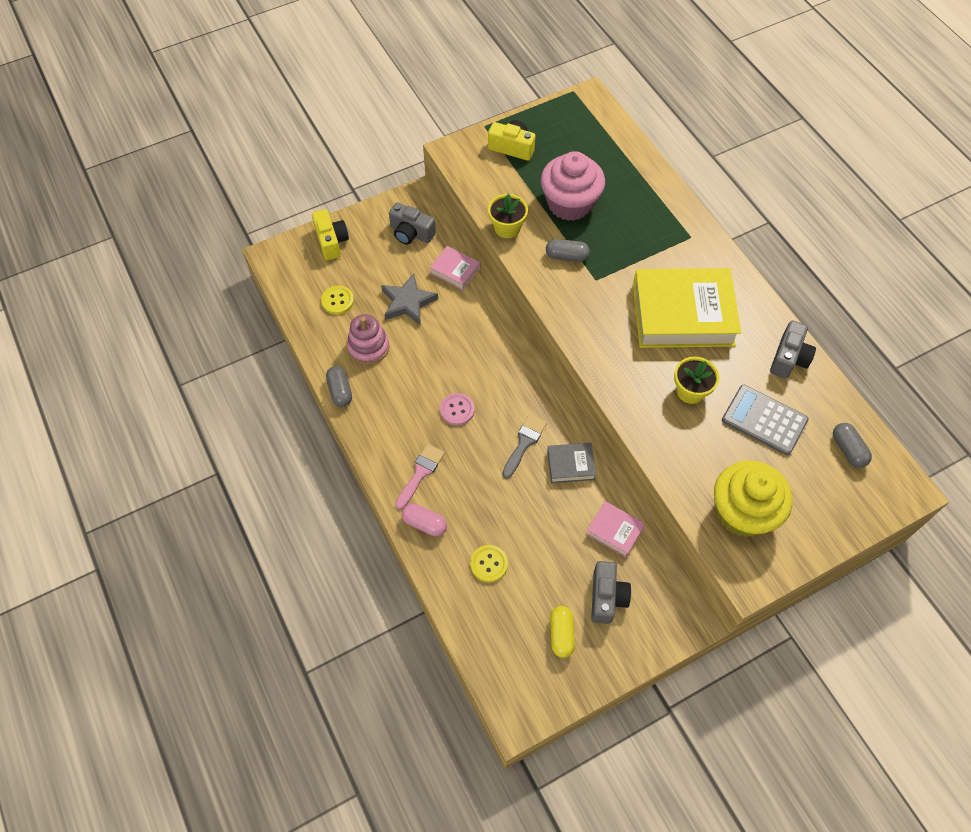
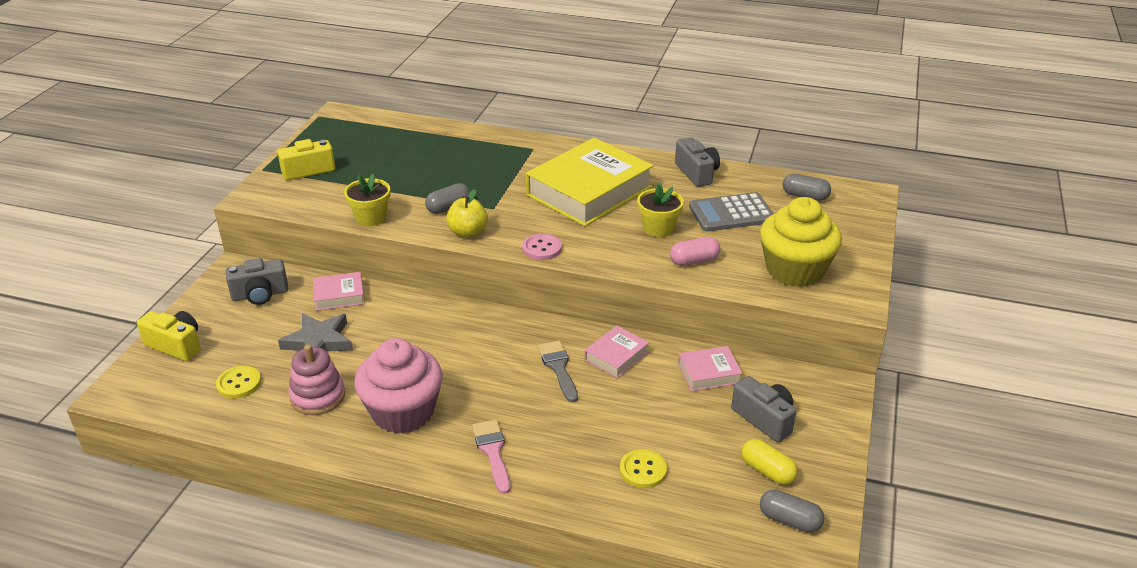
camera: 45 degrees left, 25 degrees down
grey capsule [326,366,352,407] -> grey capsule moved to [760,490,824,533]
pink capsule [402,503,447,536] -> pink capsule moved to [670,237,720,266]
pink button [440,393,475,425] -> pink button moved to [522,233,562,260]
pink cupcake [541,151,605,221] -> pink cupcake moved to [354,338,443,434]
grey book [547,443,596,483] -> pink book [585,325,649,378]
none -> yellow apple [446,189,488,238]

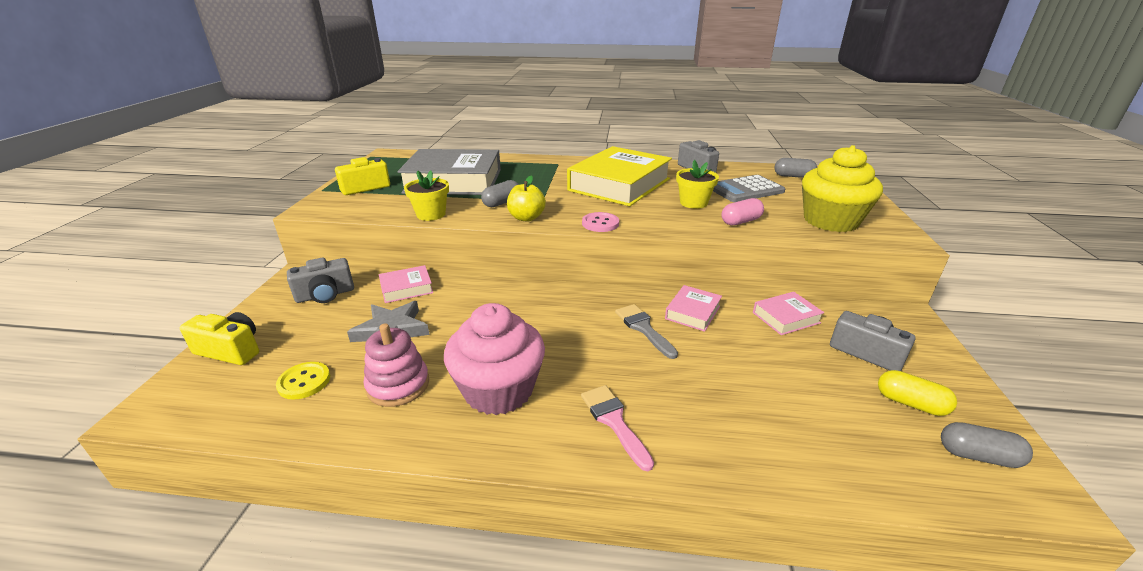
camera: 10 degrees left, 5 degrees down
yellow button [620,449,667,488] -> none
none -> grey book [397,149,501,195]

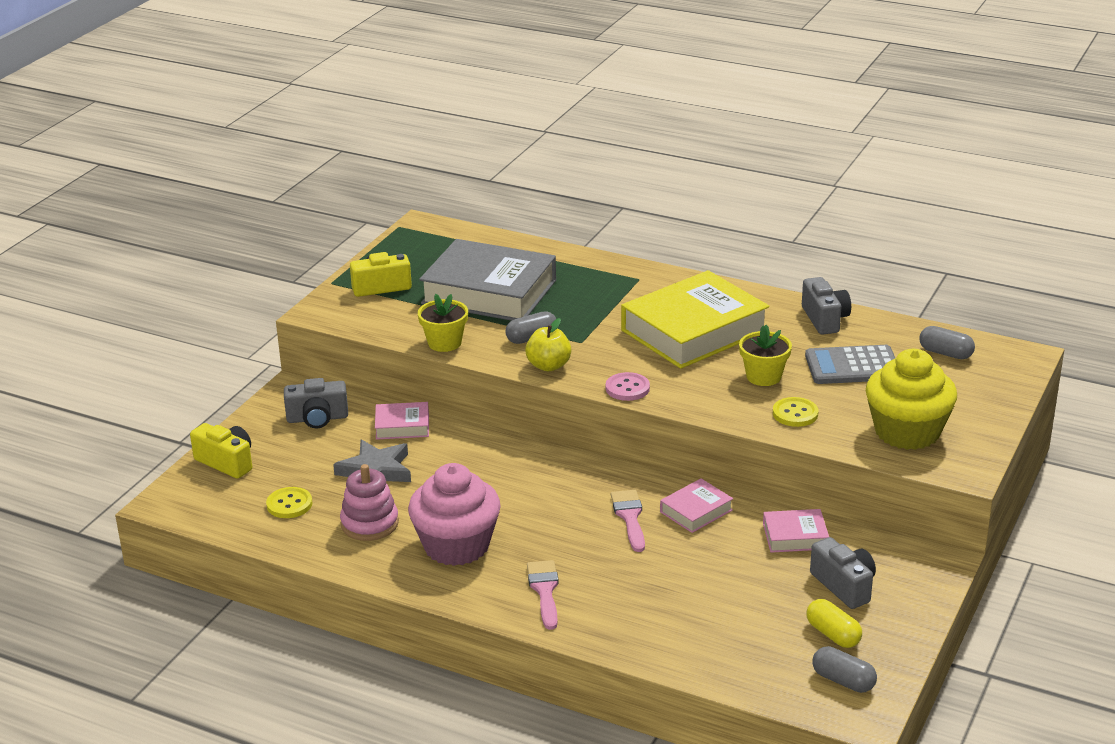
camera: 20 degrees right, 0 degrees up
grey brush [615,304,678,359] -> pink brush [611,490,645,552]
pink capsule [722,198,764,226] -> yellow button [773,397,818,427]

